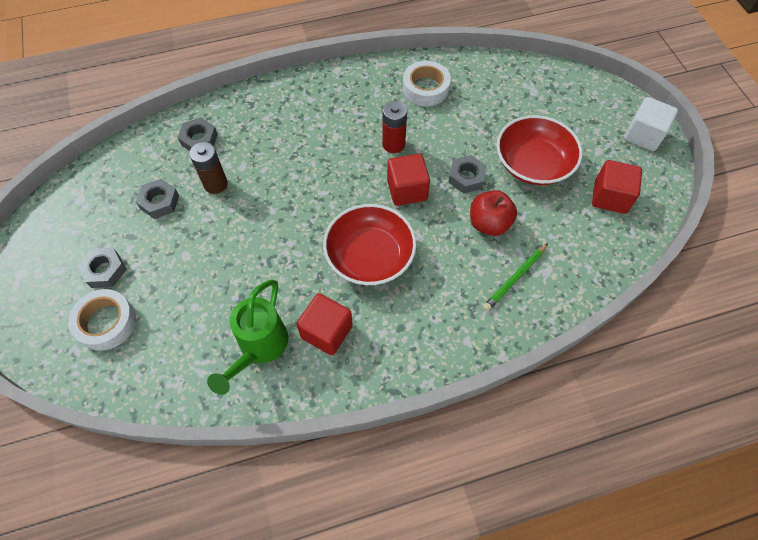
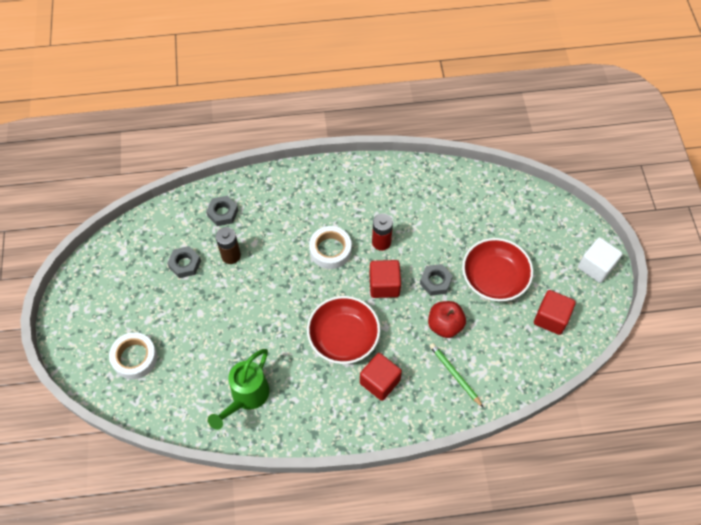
camera: 10 degrees right, 0 degrees up
grey nut [78,248,127,288] -> none
red cube [296,293,353,355] -> red cube moved to [360,353,402,401]
white tape [403,61,451,106] -> white tape moved to [309,226,351,269]
green pencil [483,243,548,311] -> green pencil turned 90 degrees clockwise [430,343,483,407]

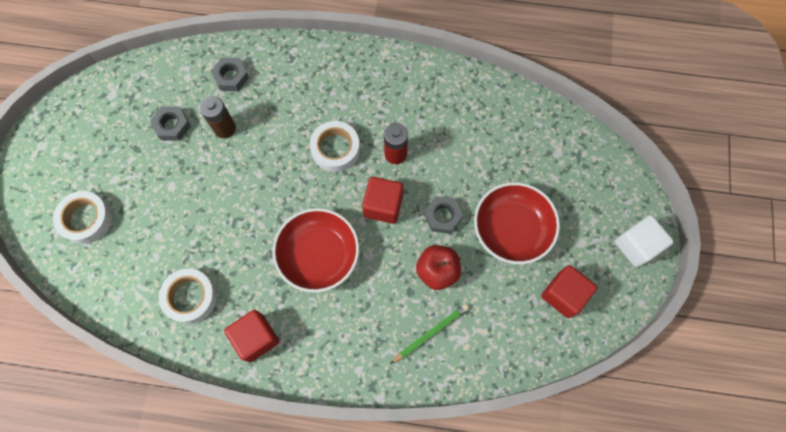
camera: 15 degrees right, 10 degrees up
green watering can [208,349,270,430] -> white tape [159,268,217,324]
red cube [360,353,402,401] -> red cube moved to [224,310,279,362]
green pencil [430,343,483,407] -> green pencil turned 75 degrees clockwise [390,304,469,364]

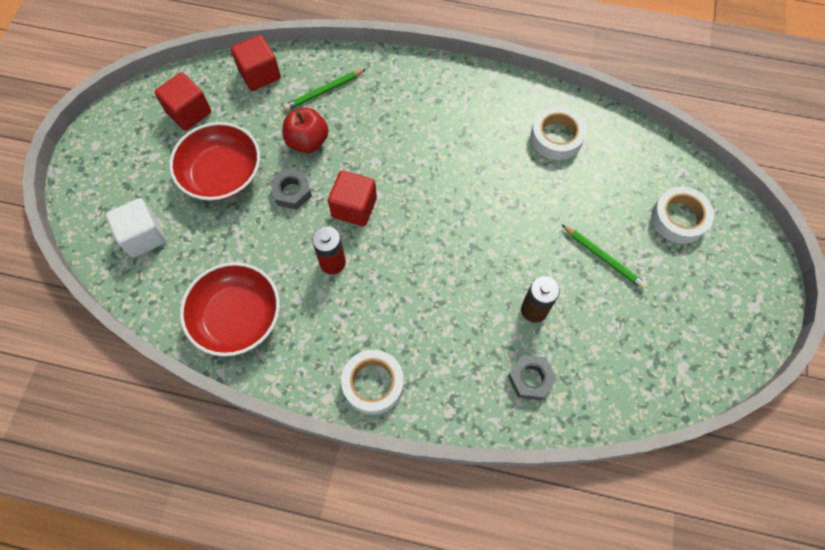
camera: 175 degrees left, 5 degrees down
grey nut [150,106,191,141] -> none
red cube [224,310,279,362] -> red cube moved to [231,35,281,91]
red bowl [272,208,359,292] -> red bowl moved to [180,262,280,356]
white tape [310,121,360,172] -> white tape moved to [341,350,404,415]
white cube [615,215,674,267] -> white cube moved to [106,198,166,257]
none -> green pencil [561,224,647,289]

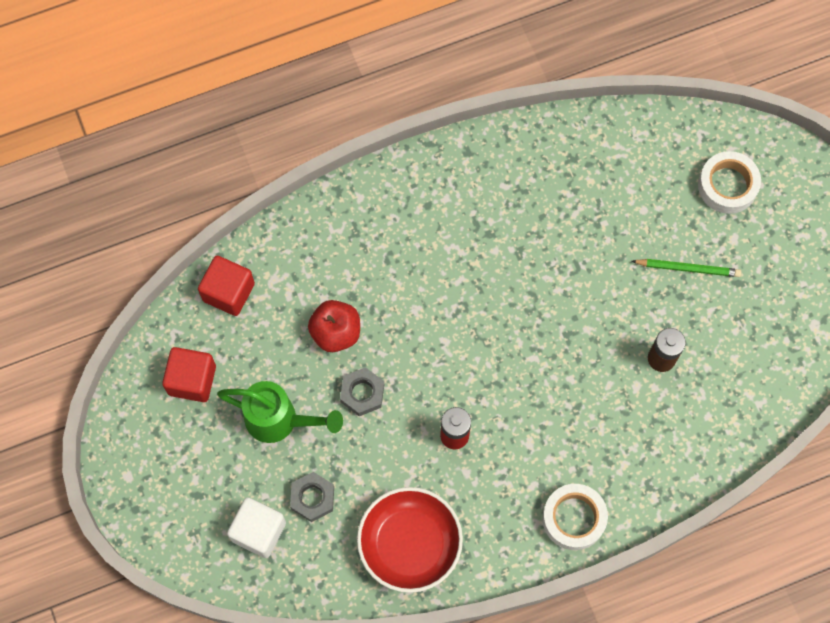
camera: 35 degrees left, 5 degrees up
red bowl [169,122,260,201] -> green watering can [217,381,343,443]
green pencil [284,69,366,111] -> none
red cube [328,171,377,226] -> none
grey nut [508,355,557,400] -> grey nut moved to [290,472,334,522]
white tape [530,106,587,160] -> none

